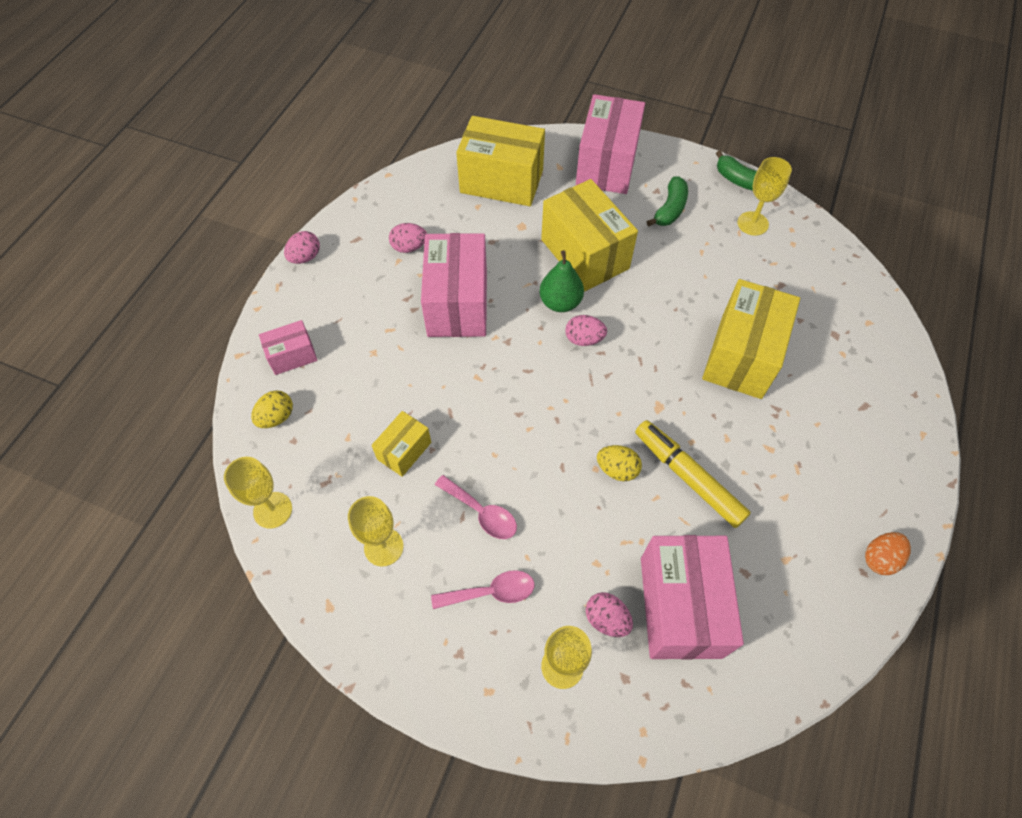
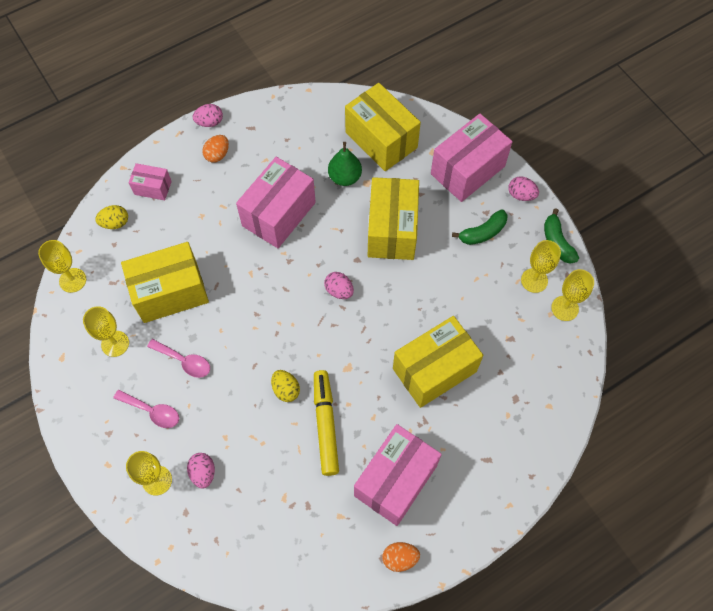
camera: 35 degrees right, 5 degrees up
yellow box [372,411,431,477] -> yellow box [121,242,209,323], size x1.95
pink egg [389,223,427,253] -> pink egg moved to [508,176,539,201]
pink spoon [435,475,517,539] -> pink spoon turned 45 degrees counterclockwise [147,339,210,378]
green pear [539,250,584,312] -> green pear moved to [328,142,362,186]
pink box [641,535,744,660] -> pink box moved to [354,424,442,526]
none -> orange egg [202,135,229,163]
none -> yellow goblet [551,269,594,321]

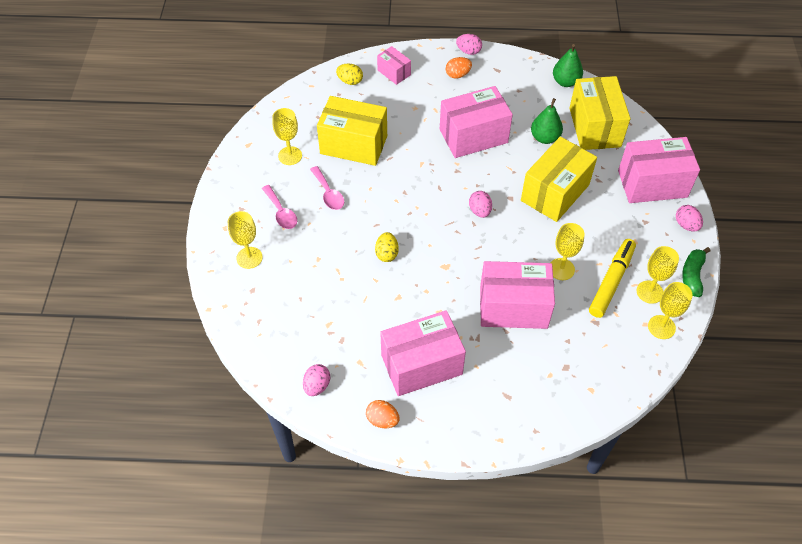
camera: 35 degrees right, 10 degrees down
yellow goblet [38,240,86,293] -> yellow goblet moved to [551,223,585,280]
pink egg [187,453,215,489] -> pink egg moved to [303,364,330,396]
yellow marker [314,370,339,476] -> yellow marker moved to [589,239,636,318]
yellow box [393,316,483,408] -> pink box [480,261,555,329]
green banana [452,209,508,245] -> none
none -> green pear [553,44,583,87]

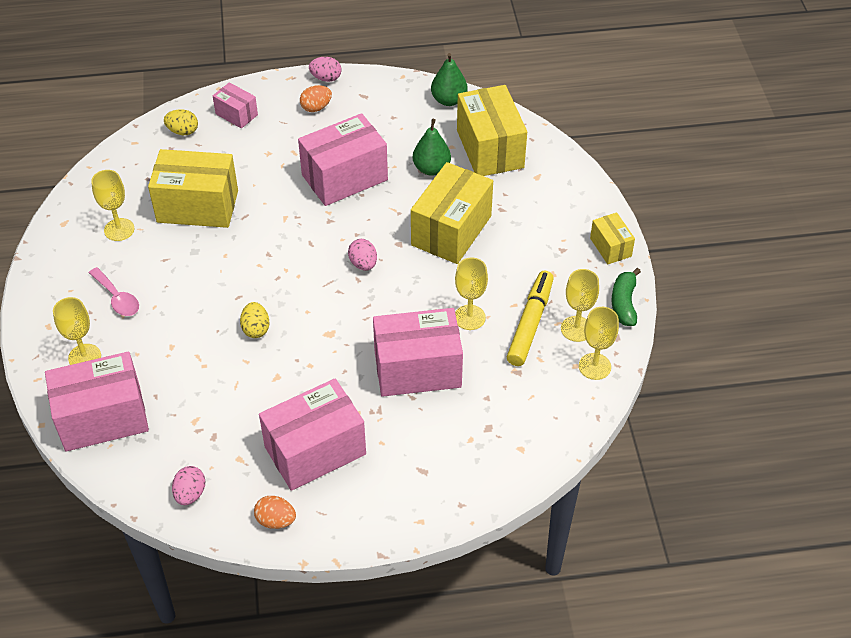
camera: 10 degrees left, 5 degrees down
pink spoon [310,166,344,210] -> none
pink box [618,137,700,203] -> pink box moved to [45,352,149,451]
pink egg [676,205,703,231] -> yellow box [590,213,635,264]

